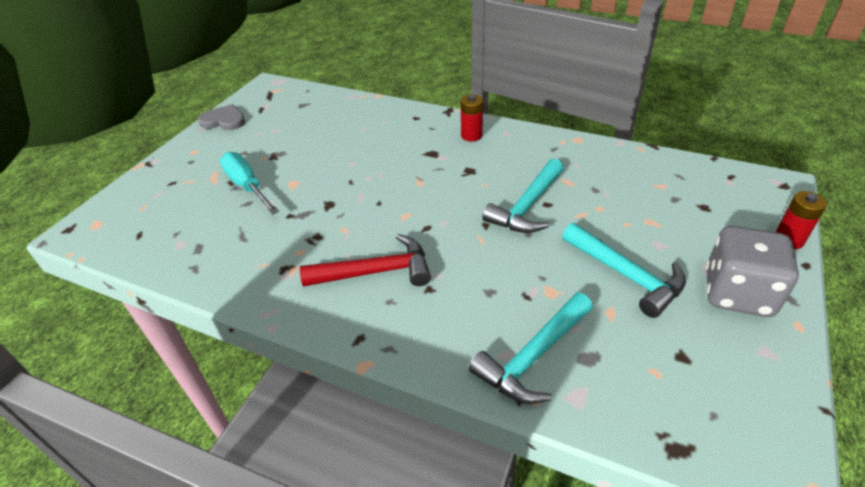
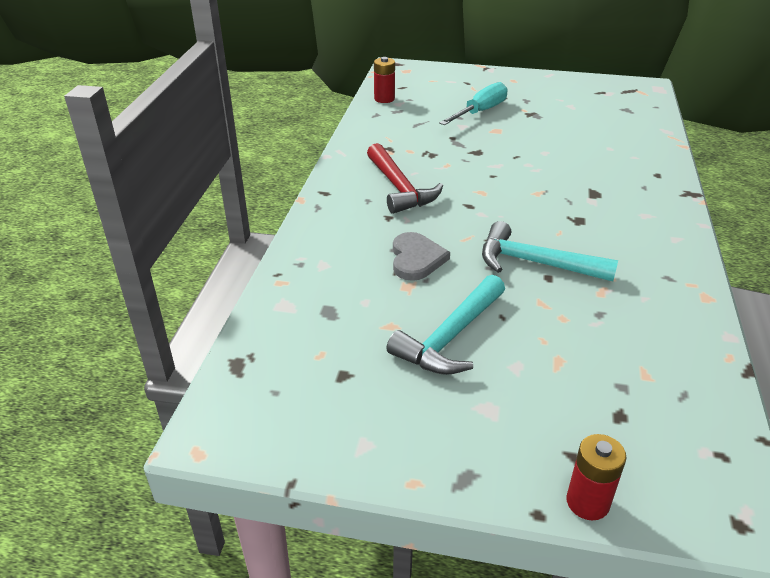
camera: 75 degrees right, 5 degrees down
grey heart [198,104,245,130] -> grey heart moved to [393,232,450,281]
red battery [461,95,483,141] -> red battery moved to [374,57,395,103]
turquoise hammer [469,293,593,404] -> none
grey dice [705,226,799,317] -> none

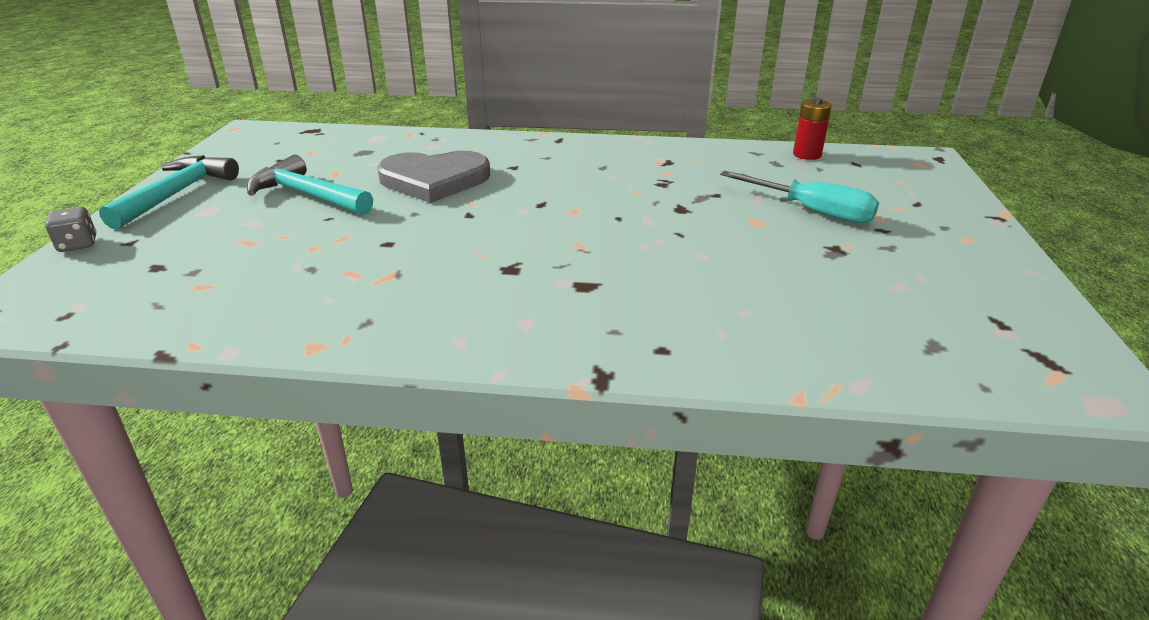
camera: 85 degrees right, 5 degrees down
red hammer [367,143,443,214] -> none
grey heart [393,232,450,281] -> grey heart [377,151,490,203], size x1.56
turquoise hammer [482,221,618,282] -> turquoise hammer moved to [99,155,239,230]
red battery [566,434,627,521] -> grey dice [45,207,97,252]

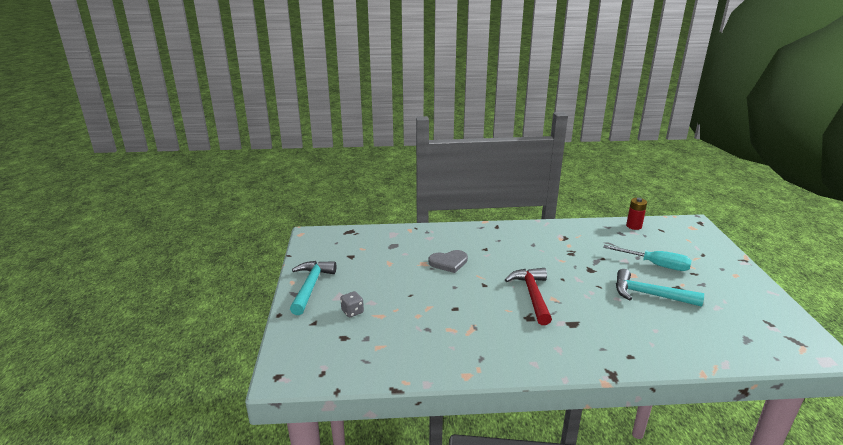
camera: 10 degrees left, 5 degrees down
grey dice [45,207,97,252] -> grey dice moved to [340,291,364,317]
turquoise hammer [247,155,373,215] -> turquoise hammer moved to [616,269,704,307]
grey heart [377,151,490,203] -> grey heart [429,250,468,273], size x0.64
none -> red hammer [505,268,552,325]

